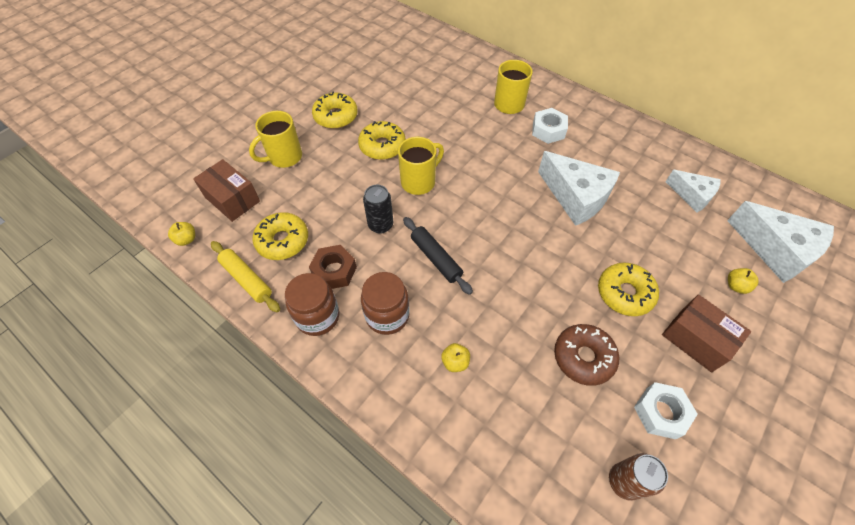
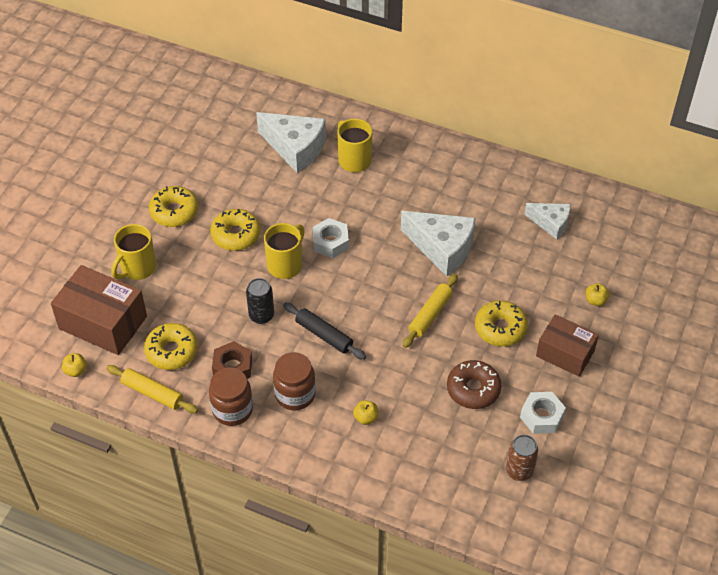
camera: 15 degrees left, 5 degrees down
brown box [193,159,260,222] -> brown box [51,265,147,355], size x1.51
white nut [532,108,568,144] -> white nut moved to [312,218,349,258]
white cheese [727,201,834,283] -> white cheese moved to [256,112,326,173]
none -> yellow rolling pin [403,274,458,348]

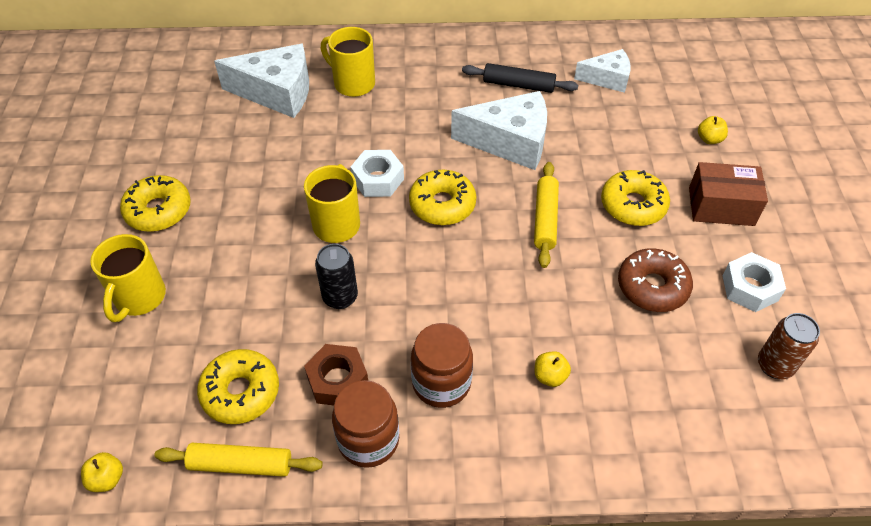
camera: 25 degrees left, 0 degrees up
brown box [51,265,147,355] -> none
yellow donut [210,209,260,251] -> yellow donut moved to [409,170,477,225]
black rolling pin [283,303,366,360] -> black rolling pin moved to [462,63,578,93]

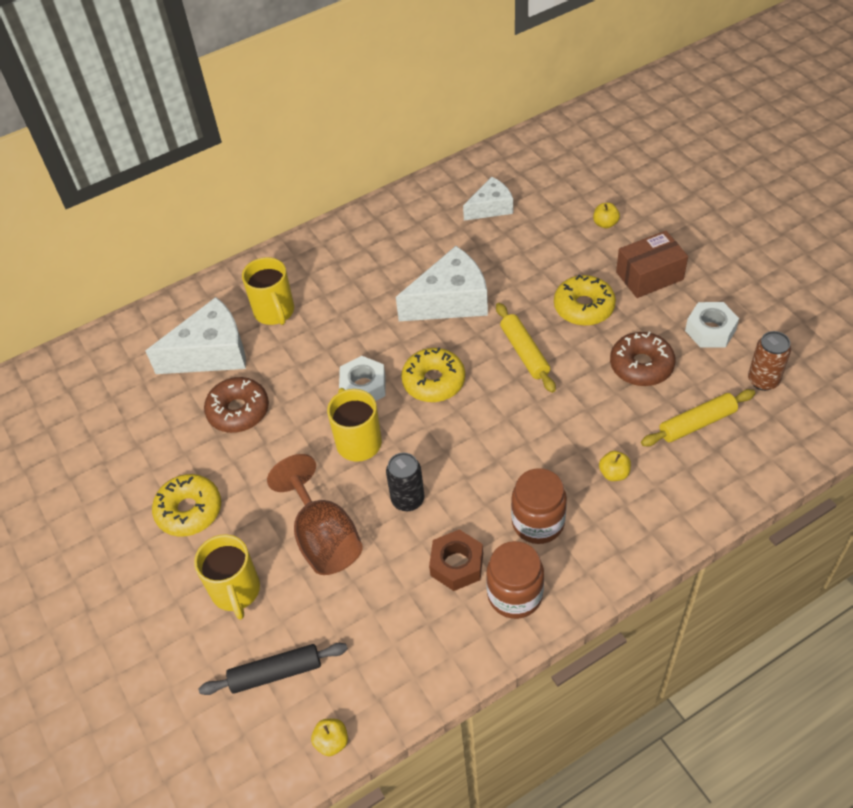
camera: 25 degrees left, 0 degrees up
yellow rolling pin [154,443,323,477] -> yellow rolling pin moved to [641,389,755,446]
yellow donut [197,349,279,424] -> none
yellow mug [321,27,375,97] -> yellow mug turned 120 degrees counterclockwise [242,257,294,325]
black rolling pin [462,63,578,93] -> black rolling pin moved to [198,643,348,695]
none -> brown donut [204,377,269,433]
none -> brown goblet [267,454,363,575]

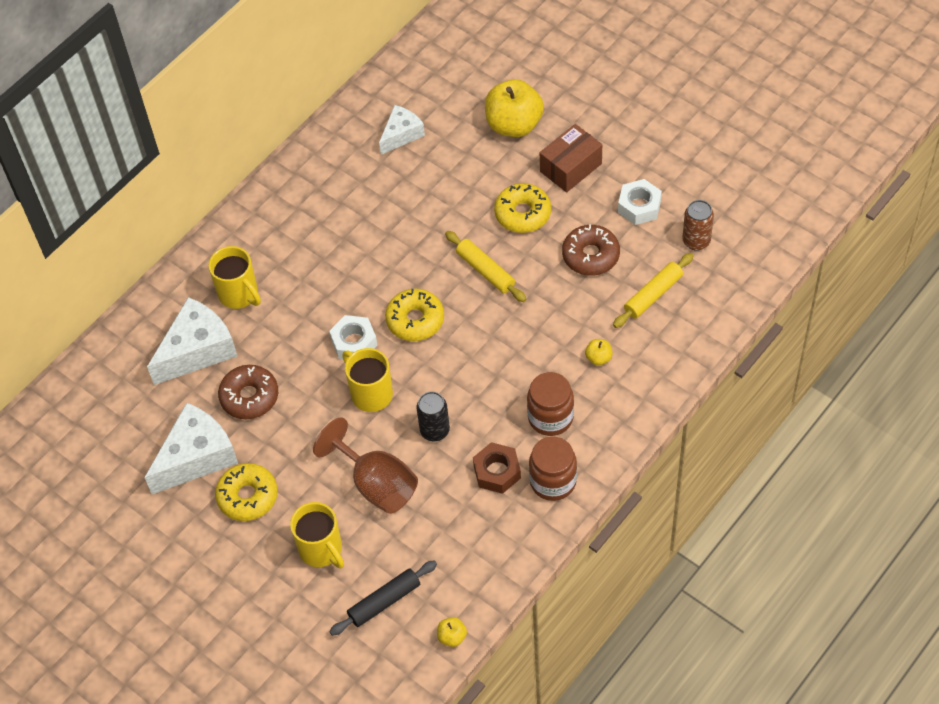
camera: 20 degrees left, 5 degrees up
white cheese [396,246,488,321] -> white cheese moved to [144,403,238,494]
yellow apple [593,203,620,228] -> yellow apple [485,79,544,137], size x2.33

